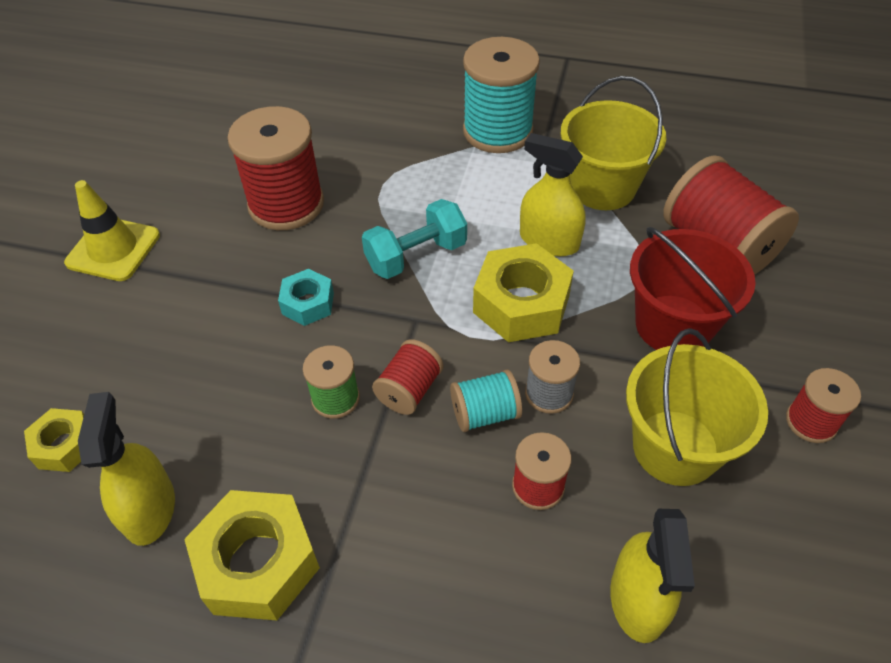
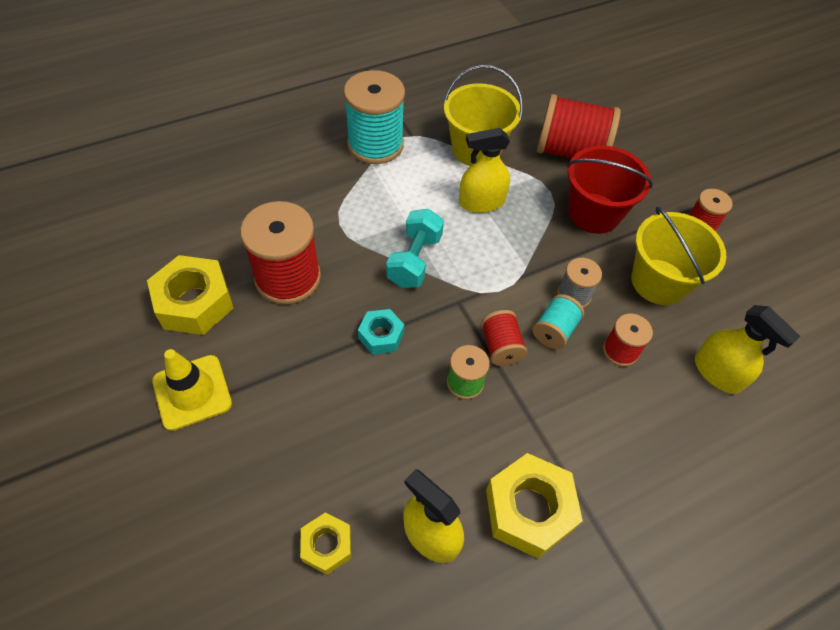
camera: 45 degrees left, 5 degrees up
yellow nut [473,243,574,342] -> yellow nut moved to [147,255,234,335]

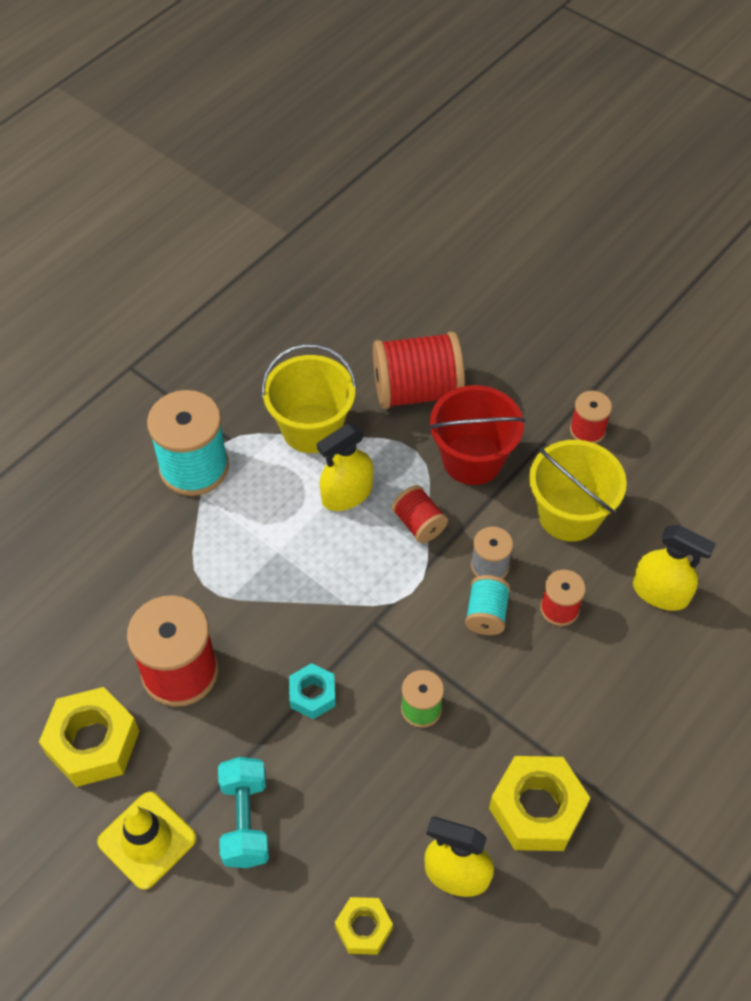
camera: 20 degrees left, 0 degrees up
turquoise dumbbell [386,209,444,288] -> turquoise dumbbell moved to [218,757,269,868]
red spool [481,310,527,366] -> red spool moved to [392,485,448,543]

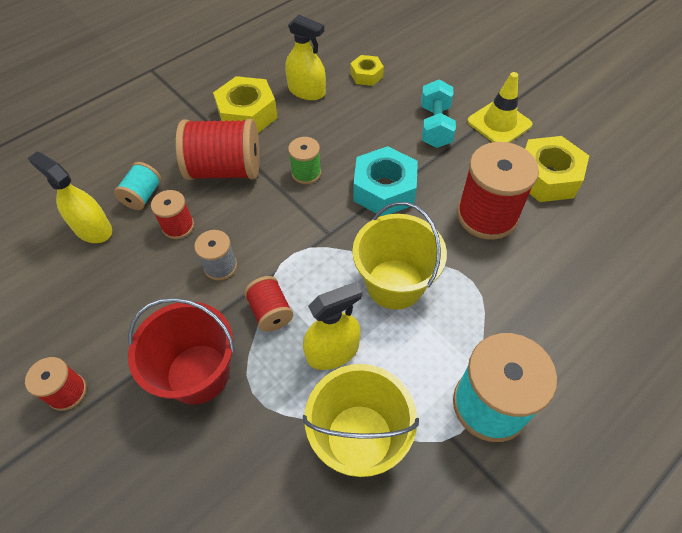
camera: 170 degrees left, 0 degrees up
turquoise nut [289,663,336,719] -> turquoise nut [353,146,418,216], size x1.77
red spool [373,332,465,409] -> red spool moved to [176,119,260,180]
turquoise spool [465,575,510,635] -> turquoise spool moved to [114,162,162,210]
yellow bucket [529,440,627,542] -> yellow bucket moved to [353,202,447,310]

